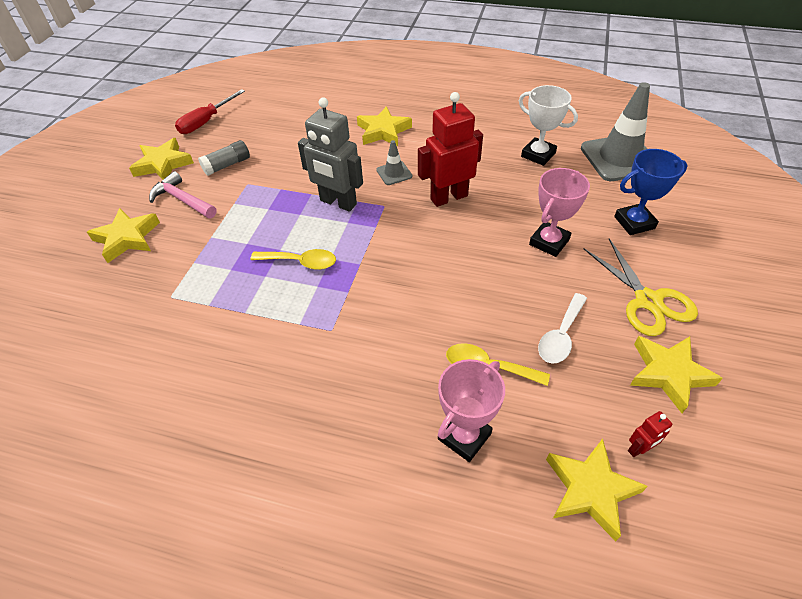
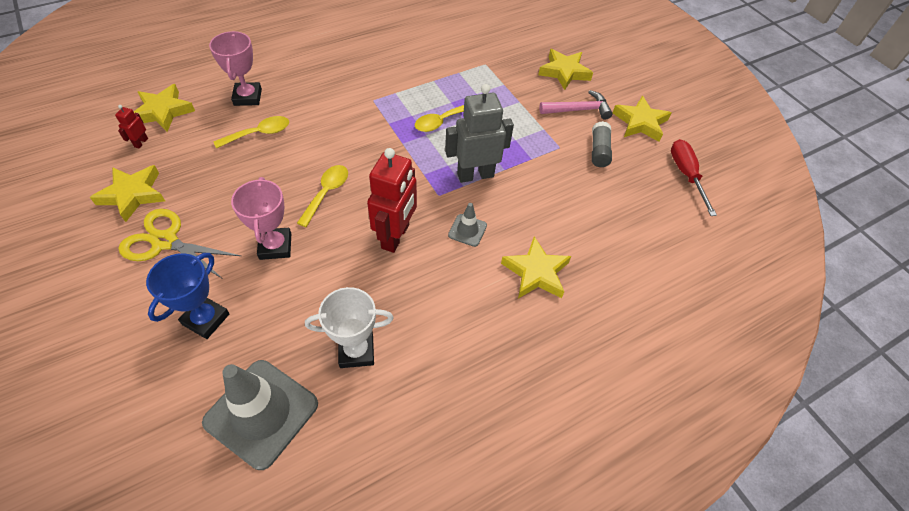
camera: 130 degrees right, 5 degrees up
white spoon [538,293,587,363] -> none
none -> yellow spoon [297,165,348,227]

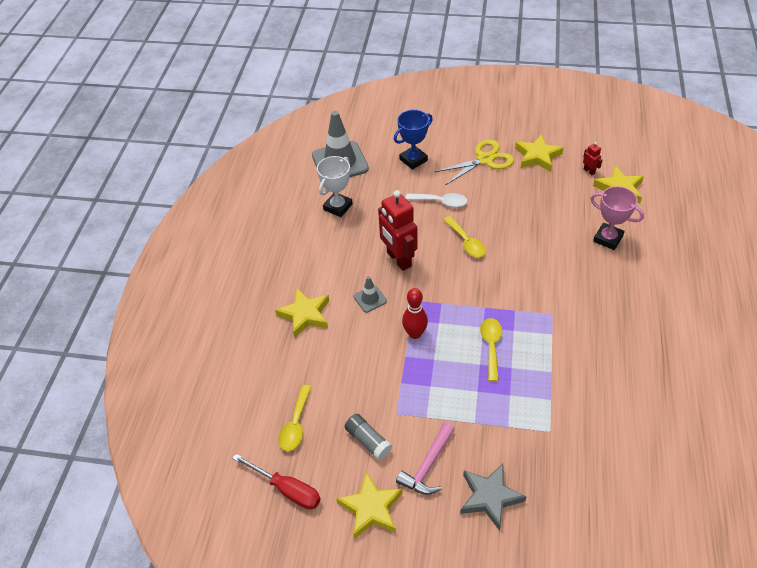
camera: 135 degrees right, 5 degrees down
blue trophy [146,253,230,339] -> blue trophy turned 75 degrees clockwise [394,110,433,170]
yellow spoon [213,116,289,148] -> yellow spoon moved to [278,385,311,451]
pink trophy [231,177,291,260] -> white spoon [406,193,467,207]
grey robot [445,84,514,183] -> red bowling pin [402,288,428,339]
yellow star [538,49,593,90] -> grey star [460,464,527,531]

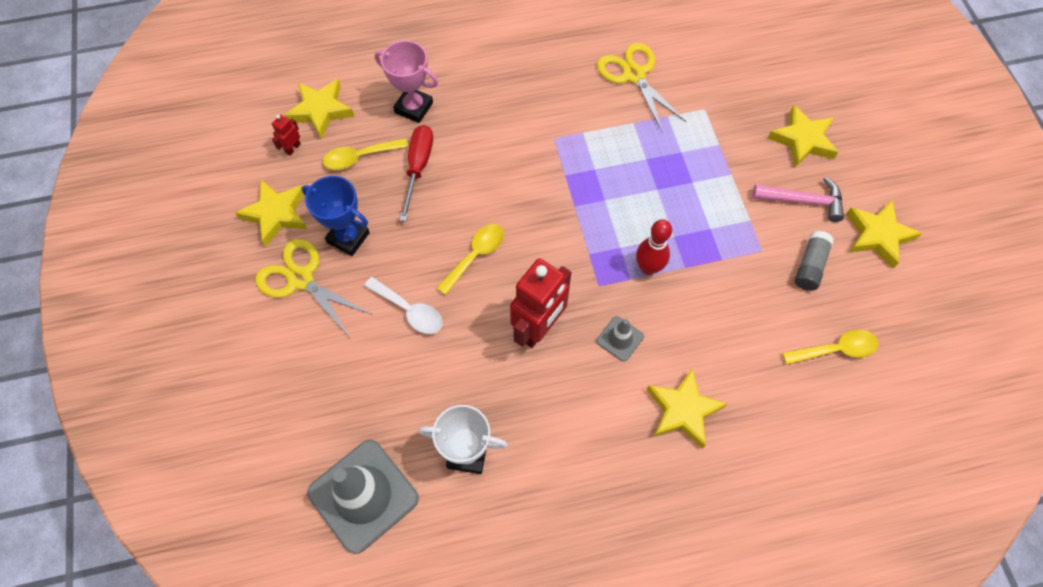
camera: 115 degrees left, 15 degrees up
red screwdriver [232,454,321,510] -> red screwdriver moved to [399,125,433,221]
blue trophy [394,110,433,170] -> blue trophy moved to [301,176,370,256]
white spoon [406,193,467,207] -> white spoon turned 135 degrees clockwise [364,277,443,334]
grey star [460,464,527,531] -> yellow star [768,105,839,168]
yellow spoon [480,318,502,382] -> yellow spoon moved to [323,138,408,170]
pink trophy [590,186,644,250] -> pink trophy turned 75 degrees counterclockwise [375,40,438,123]
none -> yellow scissors [597,43,687,131]

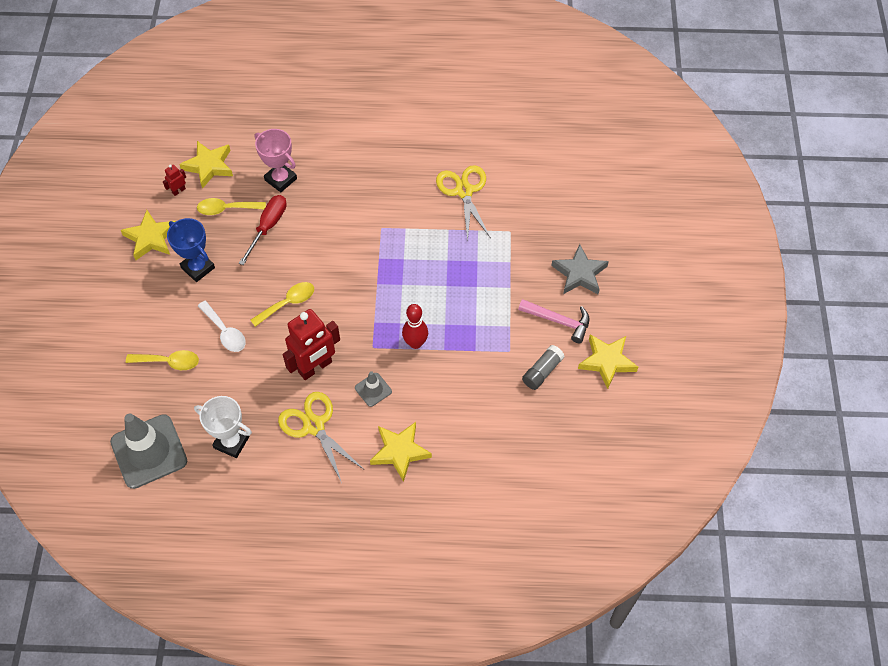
camera: 15 degrees right, 5 degrees down
yellow scissors [255,239,373,336] -> yellow scissors moved to [278,392,363,483]
yellow star [768,105,839,168] -> grey star [551,244,609,294]
yellow spoon [782,329,879,365] -> yellow spoon moved to [126,350,199,370]

